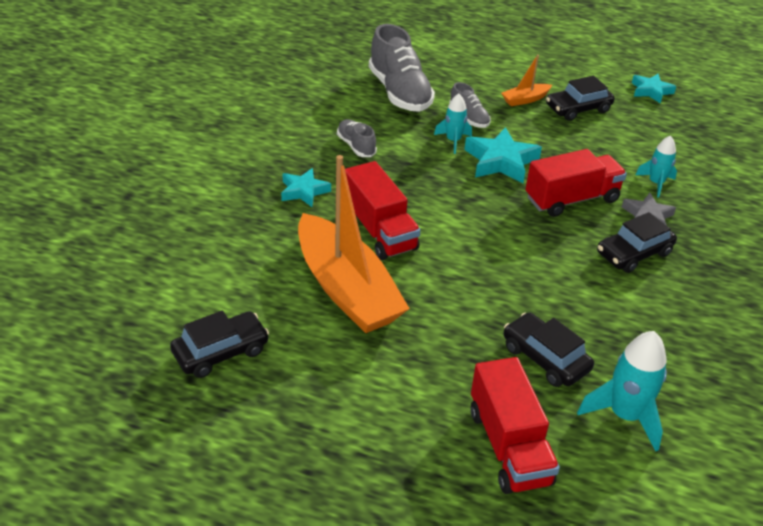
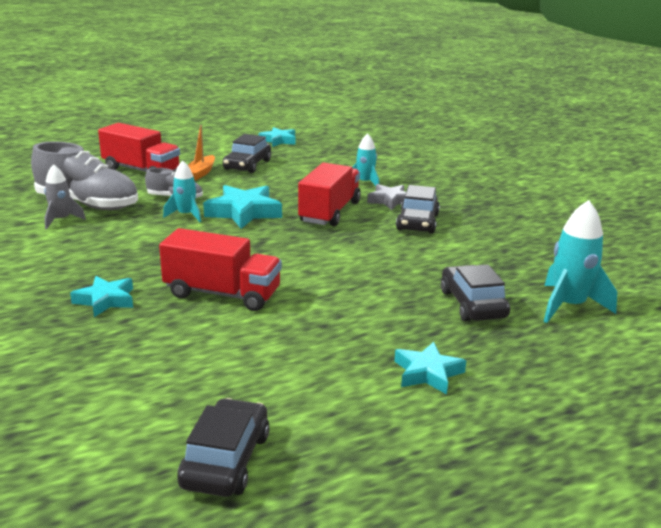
camera: 45 degrees left, 15 degrees down
orange boat [298,155,410,333] -> none
grey shoe [337,119,377,157] -> none
red truck [471,357,560,494] -> red truck moved to [98,123,180,172]
black car [503,312,594,387] -> black car turned 75 degrees clockwise [441,264,511,321]
none -> grey rocket [44,164,86,229]
none -> turquoise star [394,342,466,394]

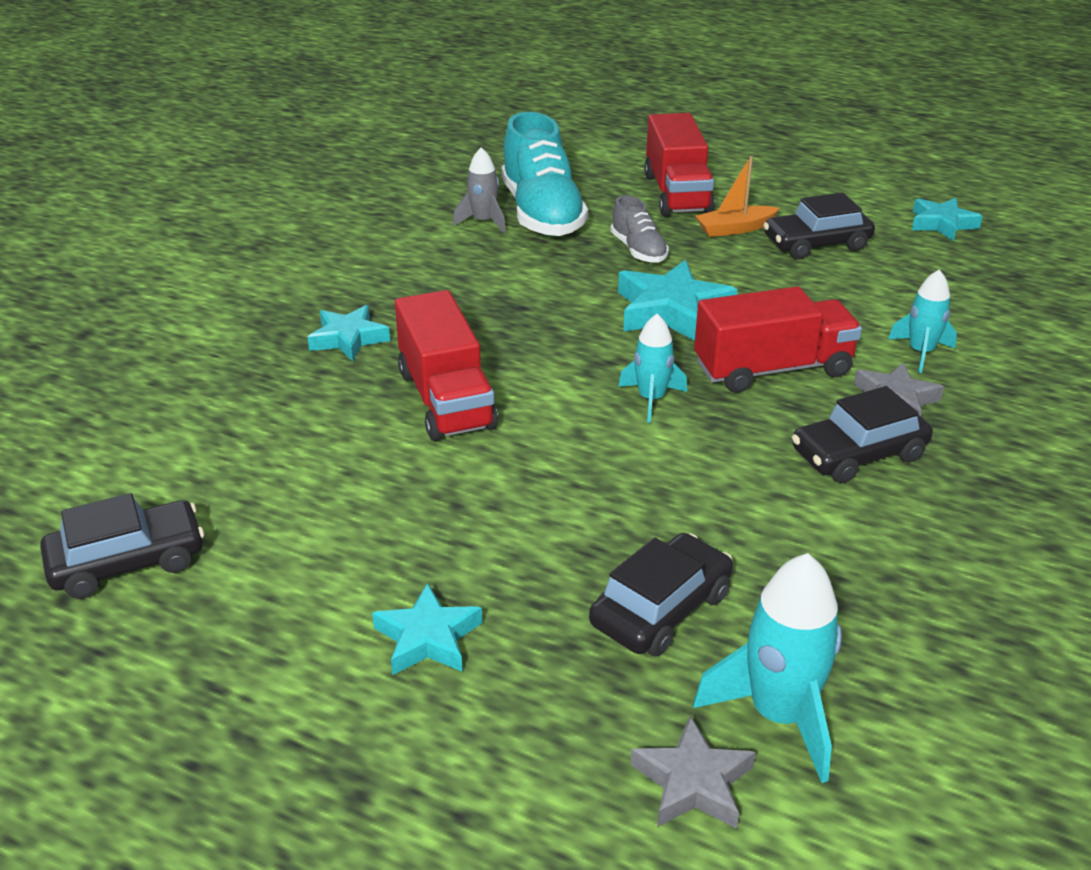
camera: 55 degrees right, 10 degrees up
grey shoe [31,141,138,210] -> turquoise shoe [501,112,588,236]
turquoise rocket [163,161,201,222] -> turquoise rocket moved to [618,314,687,423]
none -> grey star [631,715,756,829]

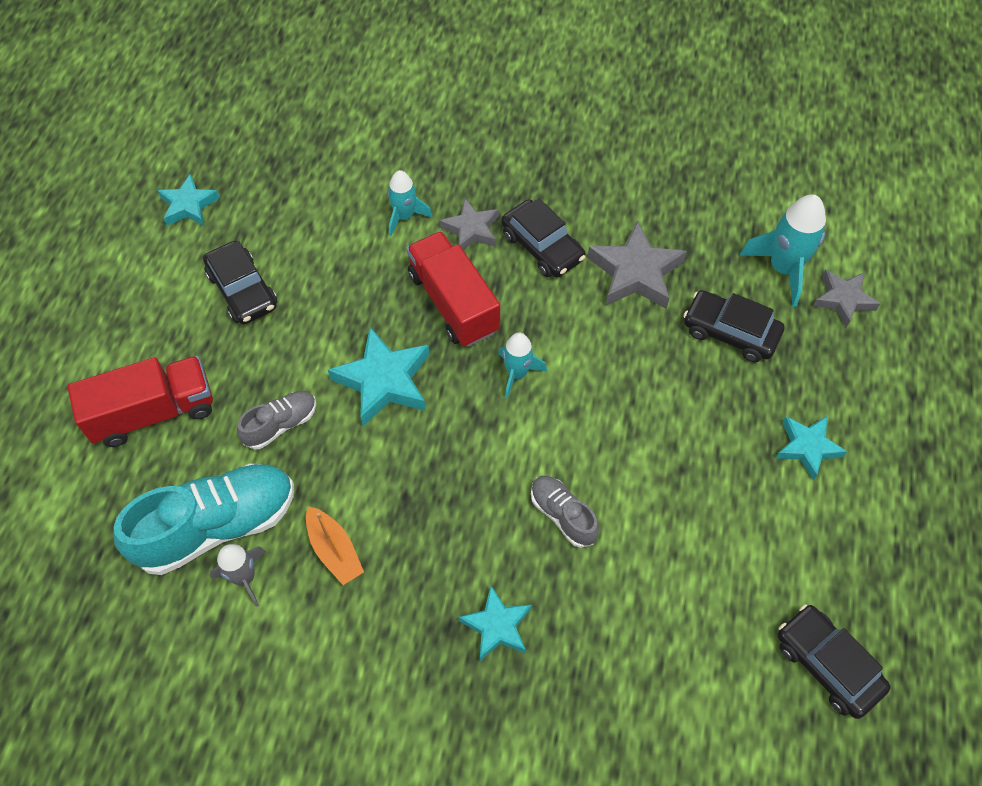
camera: 105 degrees left, 25 degrees up
red truck [395,290,498,441] -> grey shoe [531,476,599,548]
orange boat [695,156,780,237] -> orange boat moved to [306,506,364,585]
none -> grey star [587,221,687,309]

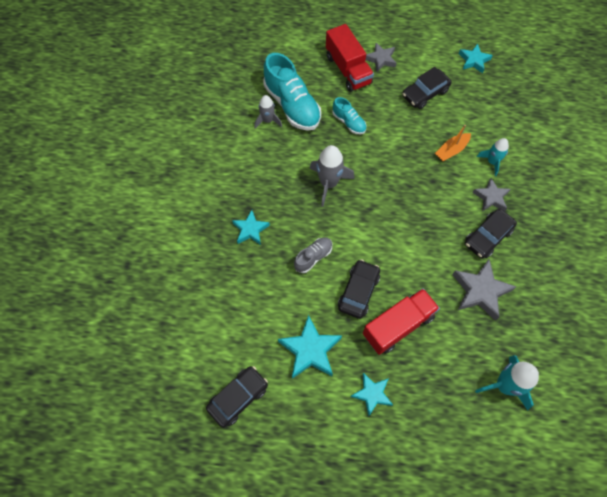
camera: 85 degrees right, 5 degrees up
grey shoe [237,391,316,449] -> turquoise shoe [332,97,367,134]
orange boat [306,506,364,585] -> orange boat moved to [435,125,471,161]
turquoise star [328,327,430,426] -> turquoise star moved to [278,315,342,379]
red truck [406,231,500,347] -> red truck moved to [363,288,440,355]
turquoise rocket [498,333,547,399] -> none
black car [684,290,784,362] -> black car moved to [338,259,380,319]
grey star [813,270,880,328] -> grey star moved to [366,43,396,72]
none -> grey rocket [310,145,354,207]

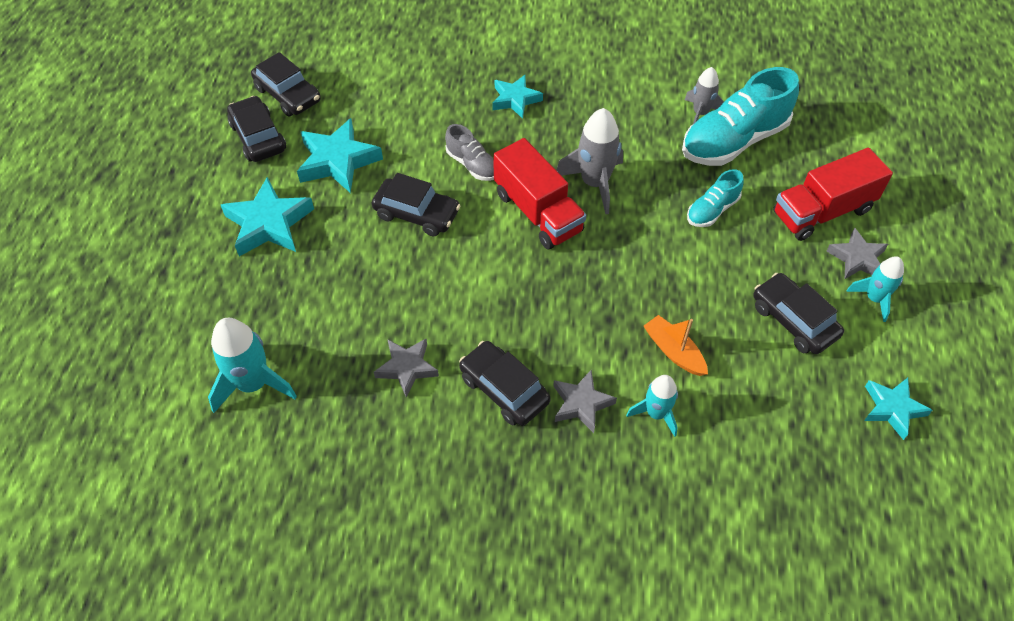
camera: 90 degrees right, 10 degrees down
turquoise star [351,373,393,417] -> turquoise star [221,177,314,256], size x1.56
red truck [363,288,440,355] -> red truck moved to [493,138,586,249]
grey star [452,259,516,321] -> grey star [374,339,439,397], size x0.64
none -> black car [227,96,286,162]
none -> turquoise rocket [846,256,904,322]

